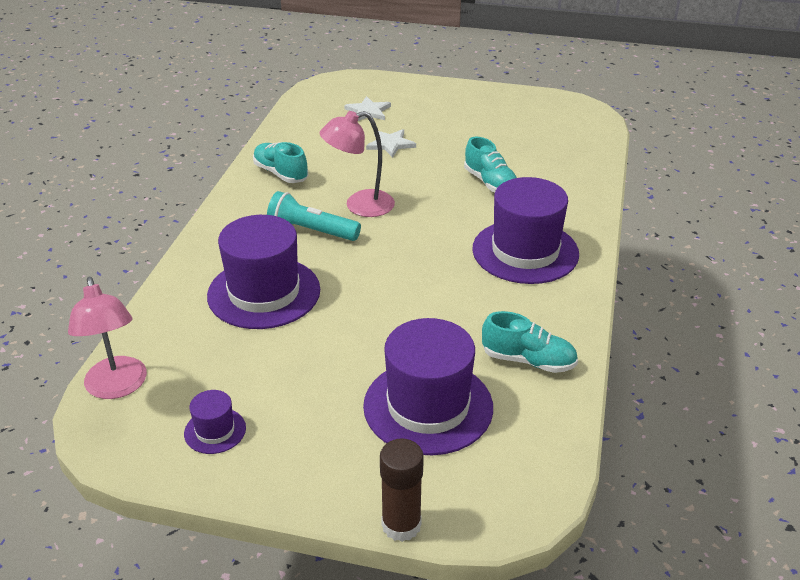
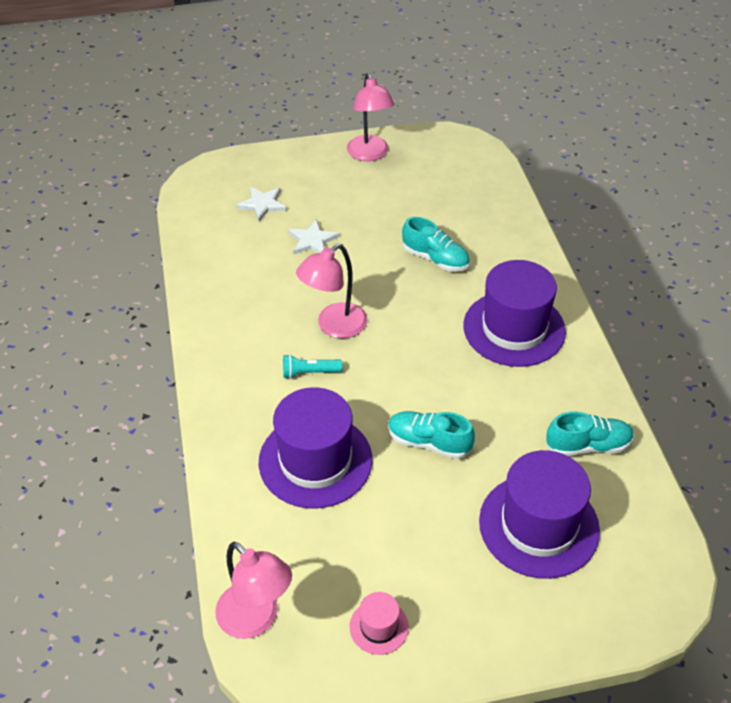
camera: 25 degrees left, 10 degrees up
purple hat [184,390,246,454] -> pink hat [350,592,409,655]
turquoise shoe [253,142,308,183] -> turquoise shoe moved to [388,411,475,459]
turquoise flashlight [267,191,361,241] -> turquoise flashlight [283,354,342,379], size x0.63
brown glue stick [380,438,424,542] -> none
none -> pink lamp [347,73,394,161]

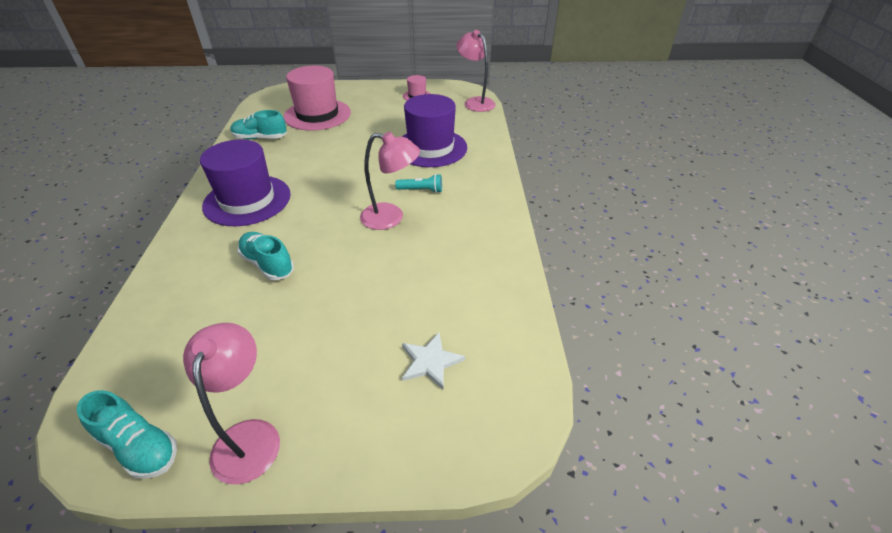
camera: 170 degrees left, 5 degrees down
white star [288,219,340,254] -> none
pink lamp [296,244,368,339] -> pink lamp turned 45 degrees clockwise [360,132,420,230]
turquoise shoe [388,411,475,459] -> turquoise shoe moved to [77,390,177,479]
purple hat [479,450,600,579] -> pink hat [284,66,351,131]

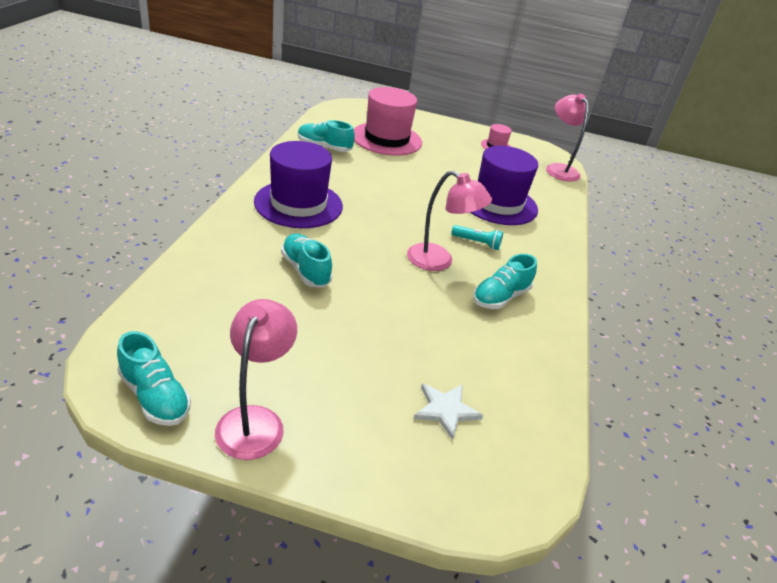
camera: 10 degrees right, 5 degrees down
none -> turquoise shoe [473,254,537,309]

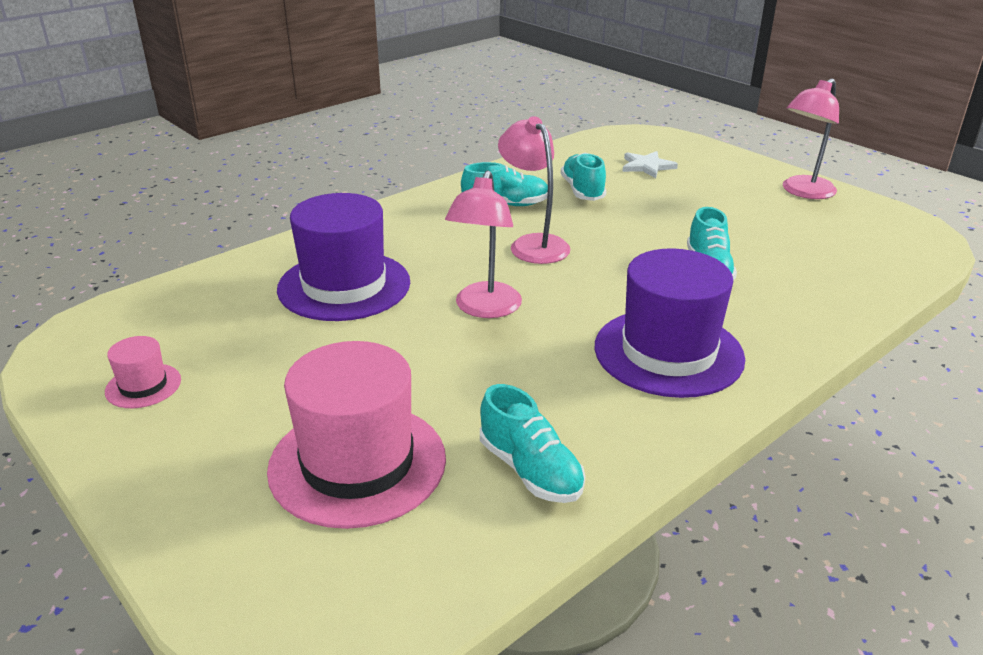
camera: 140 degrees left, 5 degrees down
turquoise shoe [117,331,191,426] -> turquoise shoe moved to [561,153,607,201]
turquoise flashlight [451,225,503,250] -> none
pink lamp [546,94,589,182] -> pink lamp moved to [445,170,522,318]

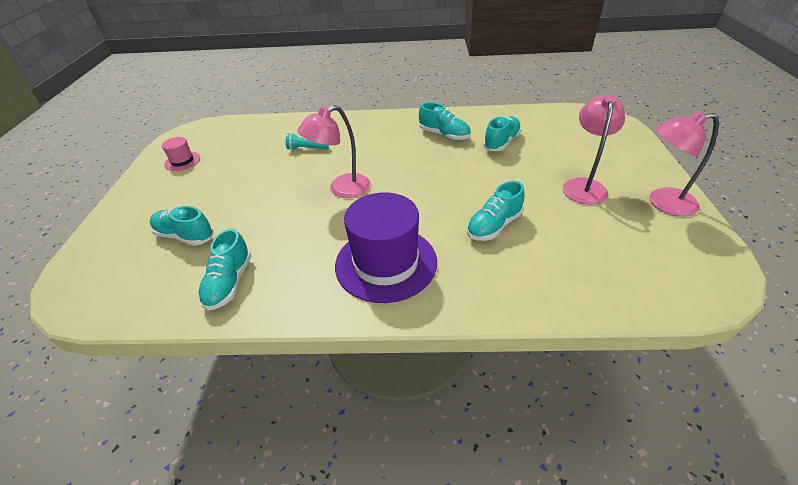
camera: 45 degrees right, 10 degrees up
pink hat [267,341,446,529] -> turquoise shoe [150,206,214,246]
purple hat [277,193,410,321] -> turquoise flashlight [286,133,329,150]
pink lamp [498,116,570,264] -> pink lamp moved to [563,94,625,205]
white star [622,151,678,178] -> none

